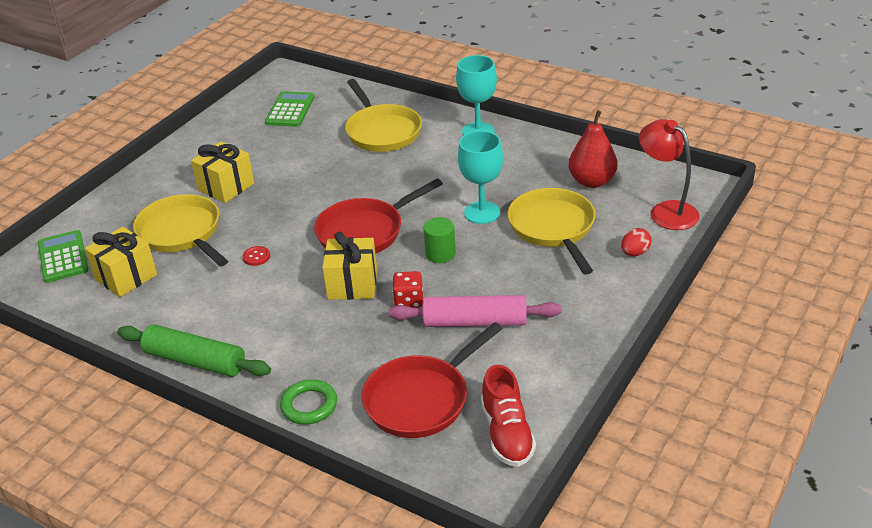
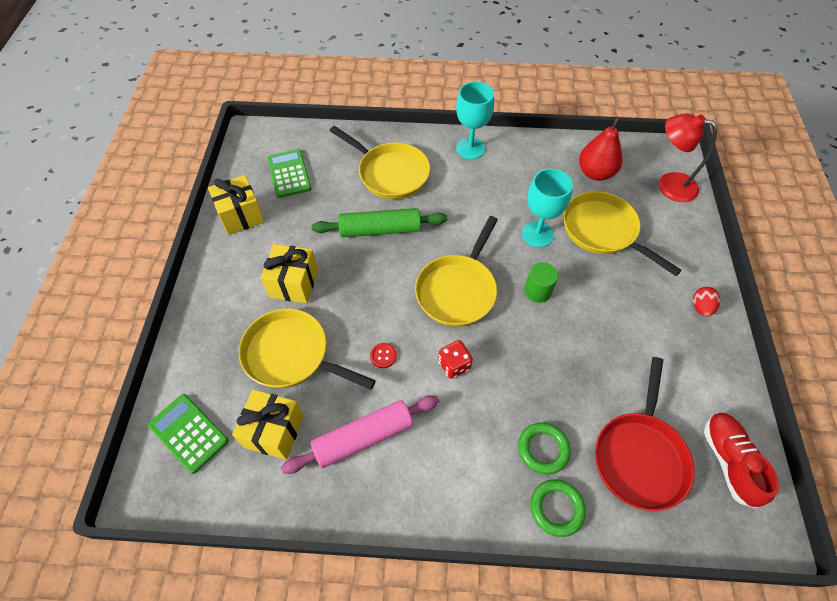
camera: 30 degrees left, 20 degrees up
green rolling pin [117,324,271,377] -> green rolling pin moved to [311,208,447,237]
red pan [314,178,443,254] -> yellow pan [415,216,498,327]
yellow gift [322,231,377,300] -> yellow gift moved to [208,175,265,235]
pink rolling pin [389,295,562,327] -> pink rolling pin moved to [281,395,439,474]
red dice [392,271,423,308] -> red dice moved to [438,340,473,379]
red shoe [481,365,536,467] -> red shoe turned 150 degrees counterclockwise [704,412,779,508]
red egg [621,228,652,256] -> red egg moved to [693,287,720,316]
none -> green ring [518,422,571,474]

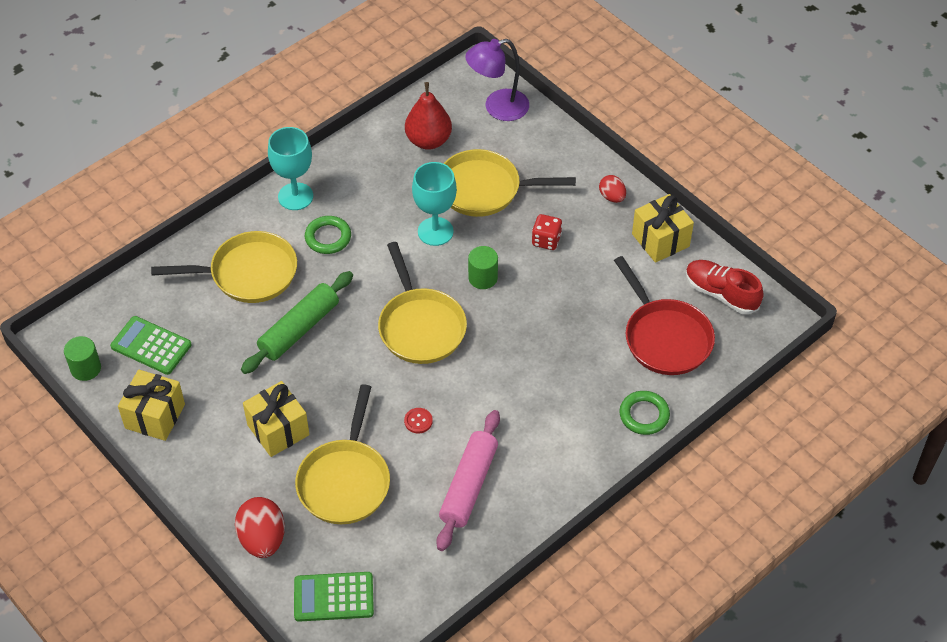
camera: 45 degrees left, 5 degrees down
yellow gift [232,390,304,460] -> yellow gift moved to [632,194,694,263]
yellow pan [239,309,376,390] -> yellow pan turned 60 degrees counterclockwise [295,384,390,524]
red dice [438,340,473,379] -> red dice moved to [532,214,562,250]
green ring [518,422,571,474] -> green ring moved to [305,216,351,254]
red lamp [659,113,717,202] -> purple lamp [465,39,529,121]
none -> green cylinder [64,336,101,381]
none -> red egg [235,497,285,558]

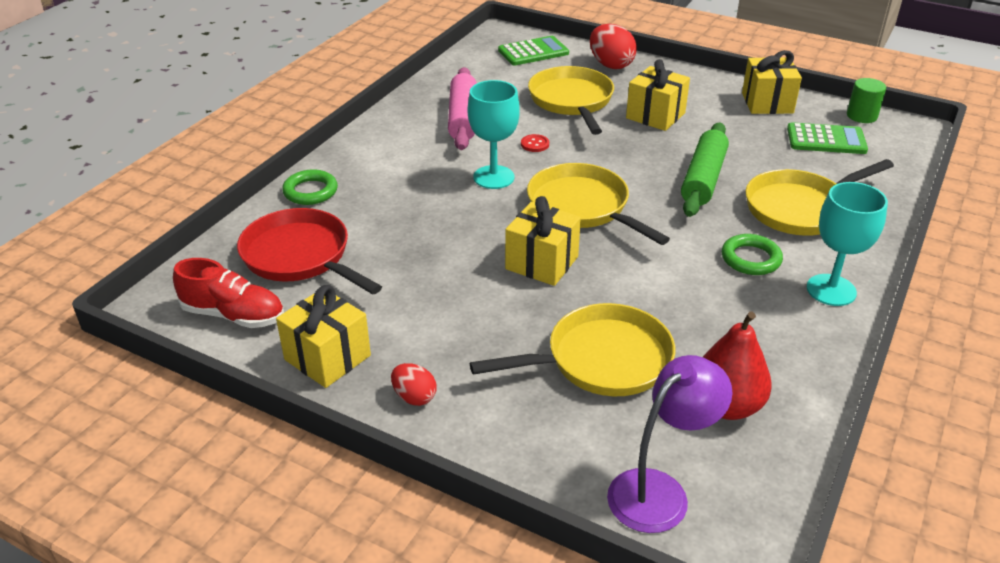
camera: 160 degrees right, 15 degrees down
turquoise goblet [412,162,457,246] -> turquoise goblet moved to [468,80,520,189]
green cylinder [468,246,498,289] -> yellow gift [505,196,581,286]
red dice [532,214,562,250] -> none

